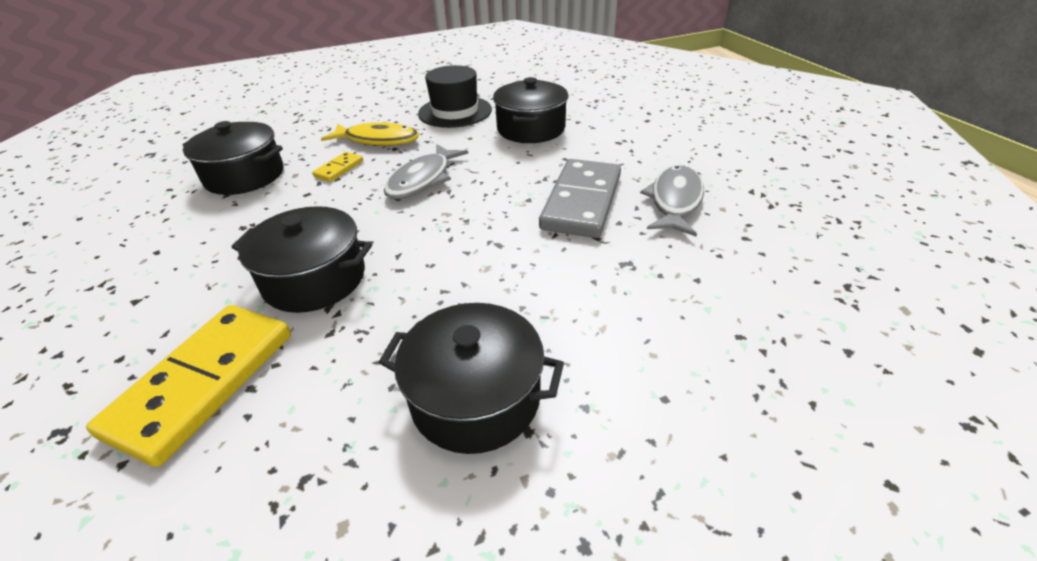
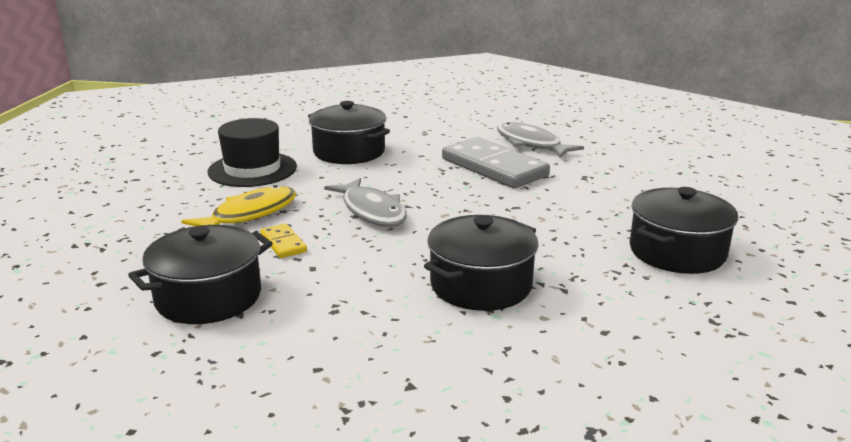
camera: 60 degrees left, 15 degrees down
yellow domino [86,305,291,467] -> none

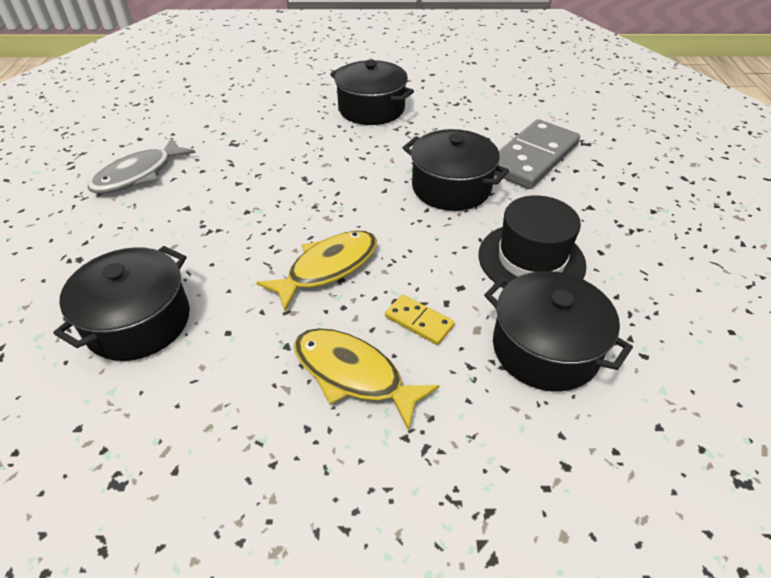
camera: 100 degrees left, 20 degrees up
black hat [208,118,297,187] -> black hat moved to [478,195,587,288]
yellow domino [260,223,307,258] -> yellow domino turned 75 degrees clockwise [385,295,455,345]
grey fish [324,178,407,227] -> yellow fish [256,231,377,311]
grey domino [442,137,550,188] -> grey domino moved to [495,119,580,189]

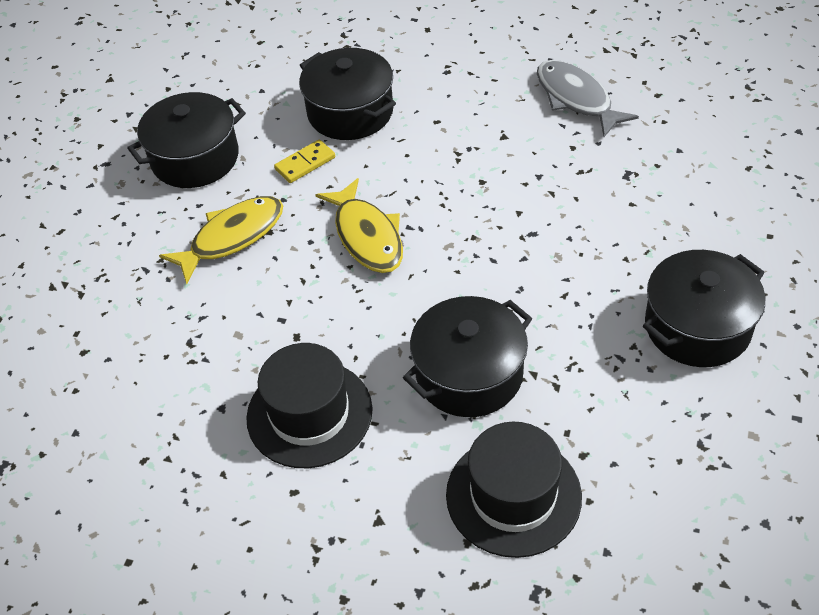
camera: 110 degrees right, 5 degrees up
yellow domino [385,295,455,345] -> yellow domino moved to [274,139,335,183]
black pot [484,271,633,392] -> black pot moved to [127,92,246,188]
grey domino [495,119,580,189] -> black hat [446,422,582,558]

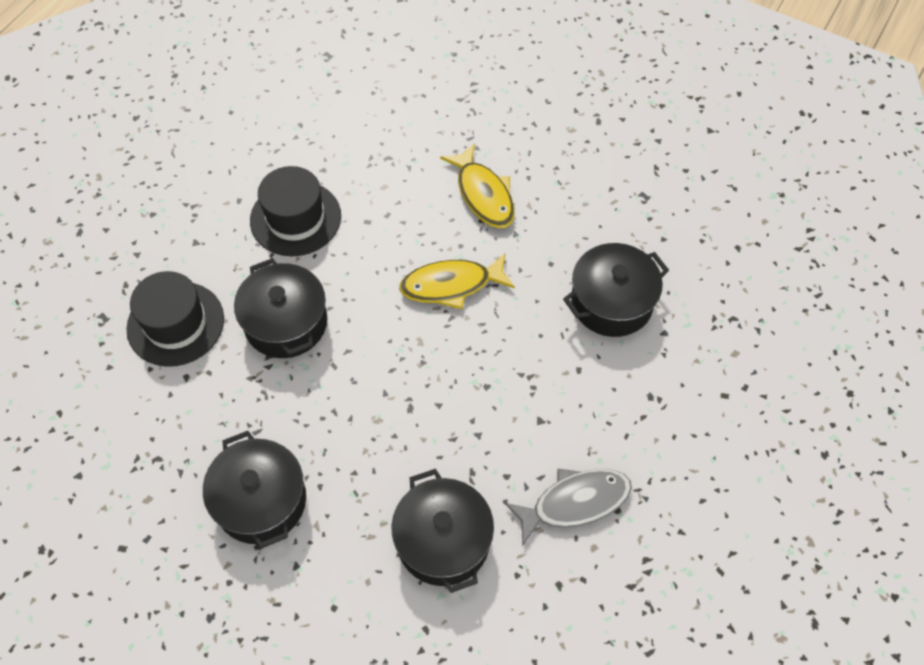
camera: 100 degrees right, 10 degrees up
black pot [127,92,246,188] -> black pot moved to [392,469,494,593]
yellow domino [274,139,335,183] -> none

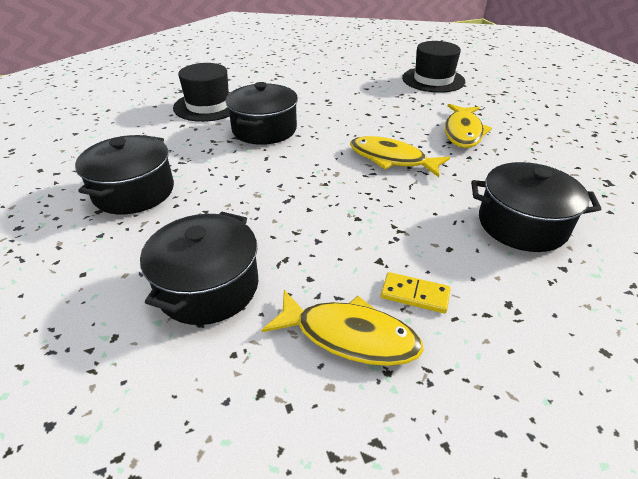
camera: 40 degrees right, 20 degrees down
black hat [250,166,341,256] -> black hat moved to [402,41,465,93]
grey fish [505,469,632,546] -> yellow fish [262,290,424,366]
none -> yellow domino [381,272,451,313]

